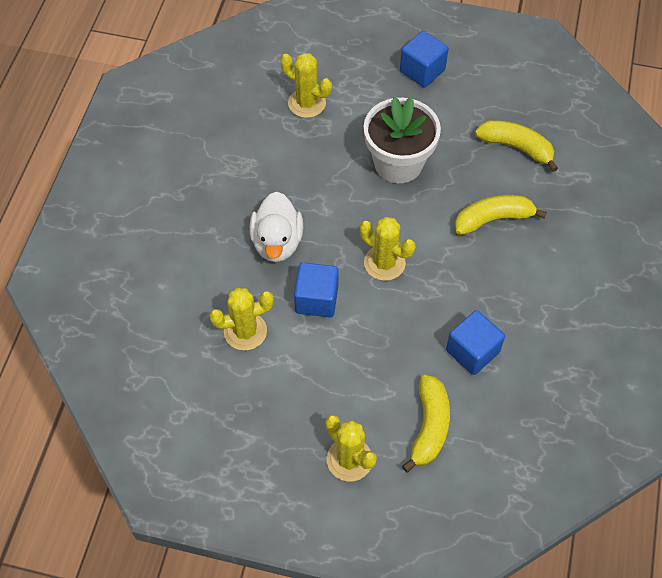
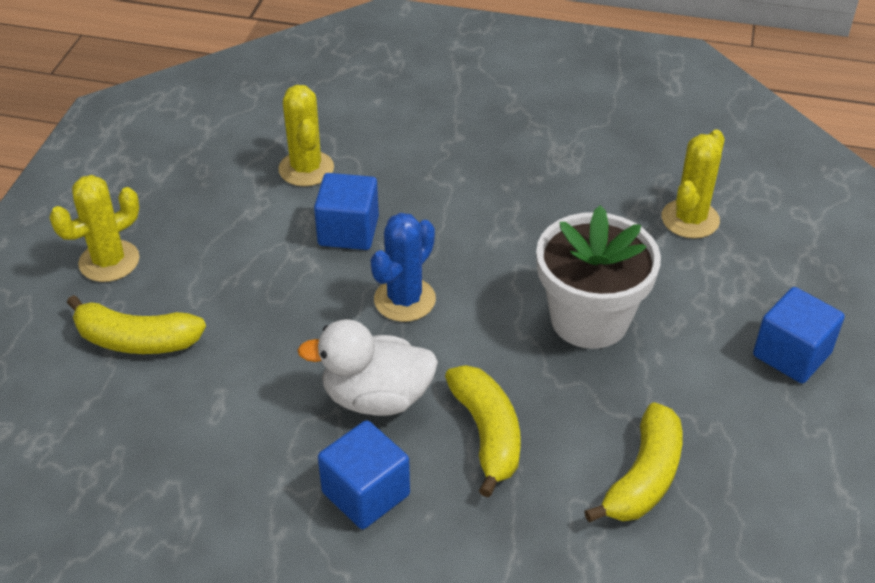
camera: 90 degrees right, 15 degrees down
white duck [249,192,303,262] -> white duck moved to [297,319,438,416]
yellow cactus [360,217,415,281] -> blue cactus [370,213,436,322]
blue cube [446,310,505,375] -> blue cube moved to [318,420,410,529]

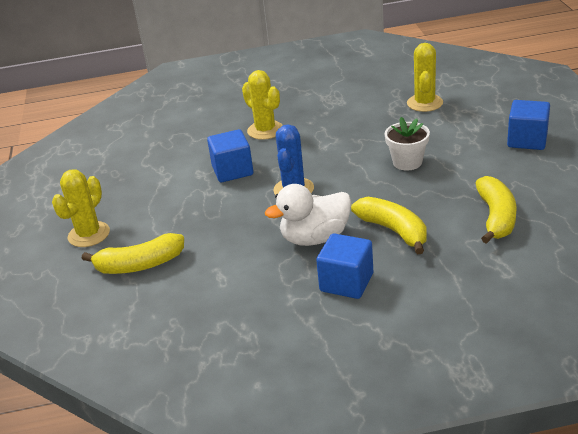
camera: 20 degrees left, 10 degrees down
yellow cactus [279,85,334,186] -> yellow cactus moved to [242,70,283,140]
white flower pot [536,205,661,349] -> white flower pot [385,117,430,170], size x0.59

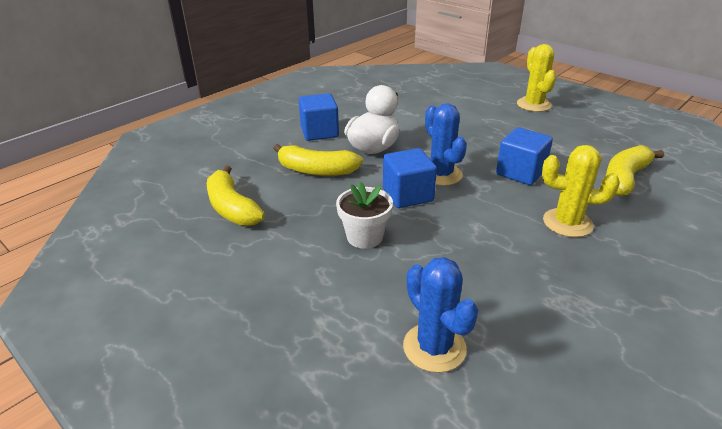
camera: 140 degrees right, 0 degrees up
yellow banana [82,233,184,274] -> yellow banana moved to [605,145,664,196]
yellow cactus [407,43,443,112] -> blue cactus [403,257,478,373]
blue cube [507,100,550,150] -> blue cube moved to [383,148,437,208]

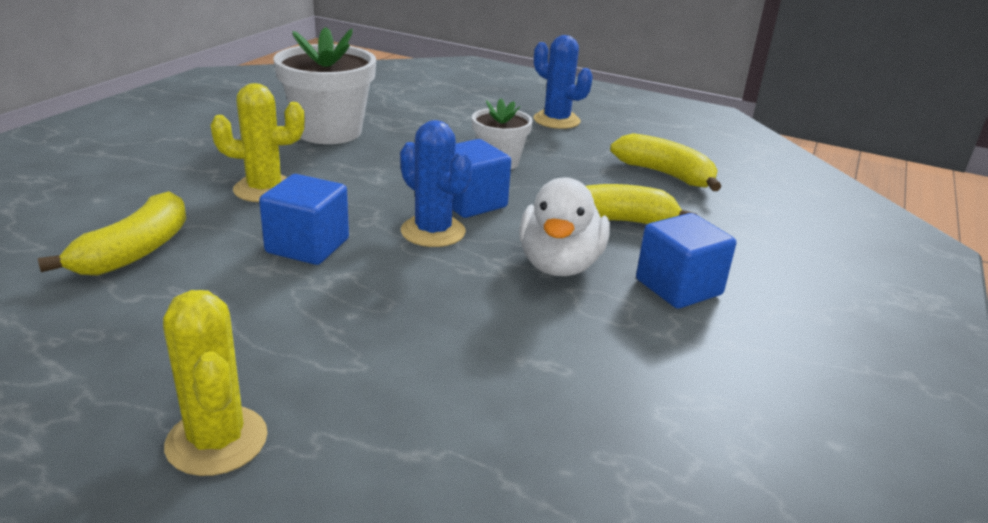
camera: 160 degrees right, 5 degrees down
blue cactus [403,257,478,373] -> blue cactus moved to [534,35,593,129]
none -> white flower pot [273,27,376,144]

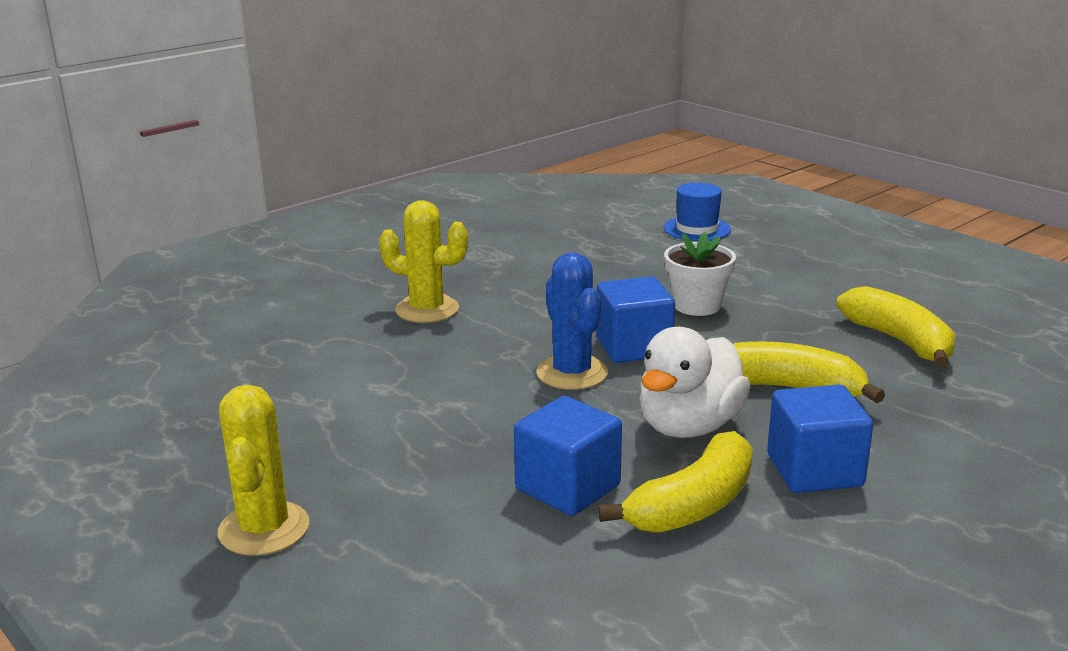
camera: 25 degrees right, 5 degrees down
yellow banana [38,191,186,276] -> yellow banana moved to [598,431,753,533]
blue cube [259,174,349,265] -> blue cube moved to [514,396,622,516]
white flower pot [273,27,376,144] -> none
blue cactus [534,35,593,129] -> none
none -> blue hat [664,183,731,241]

